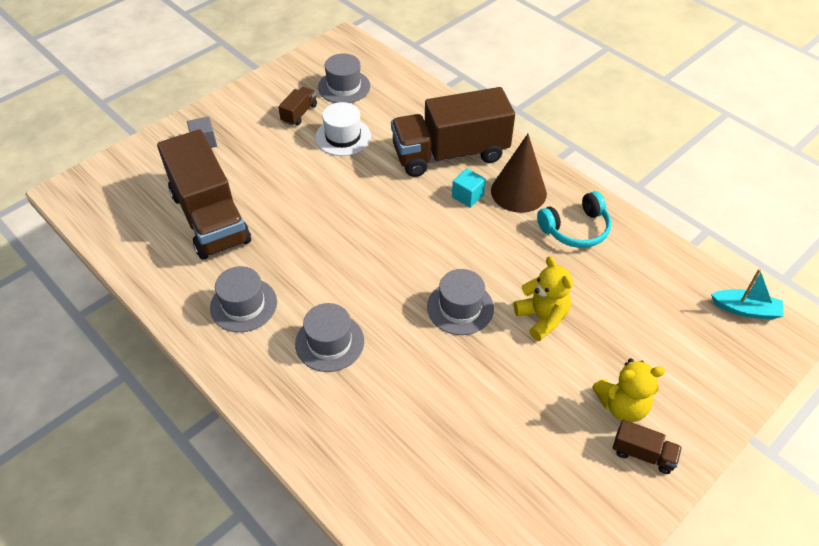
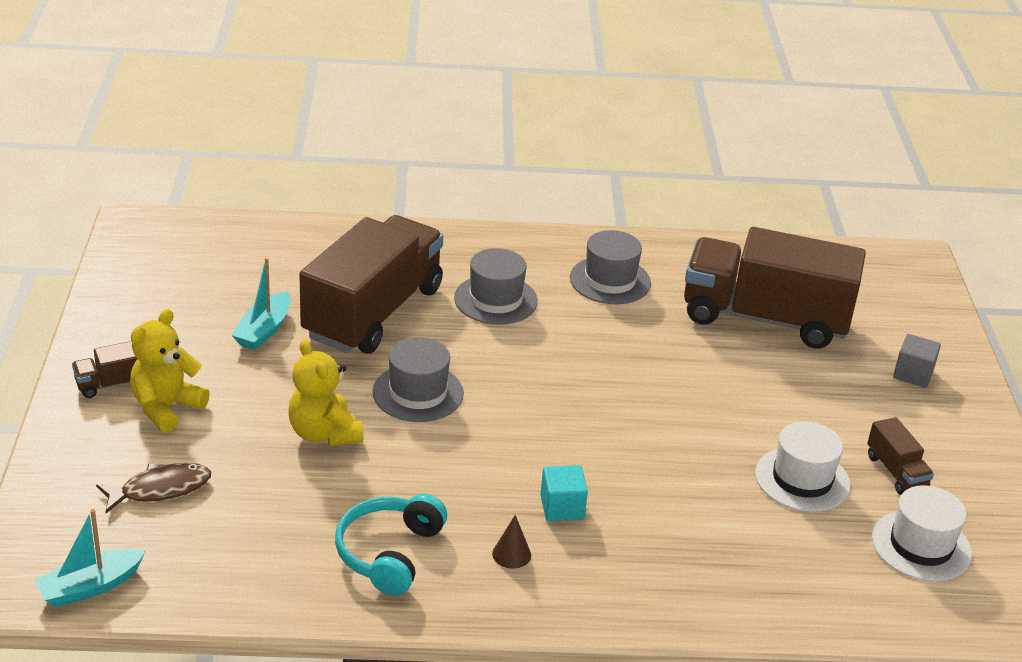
camera: 130 degrees right, 15 degrees down
grey hat [318,53,370,103] -> white hat [872,485,972,581]
brown truck [391,87,515,177] -> brown truck moved to [299,215,443,353]
brown cone [491,134,547,213] -> brown cone [492,515,531,569], size x0.41
yellow teddy bear [514,256,573,341] -> yellow teddy bear turned 45 degrees clockwise [288,339,364,446]
none -> brown fish [96,463,211,513]
none -> turquoise boat [231,258,290,350]

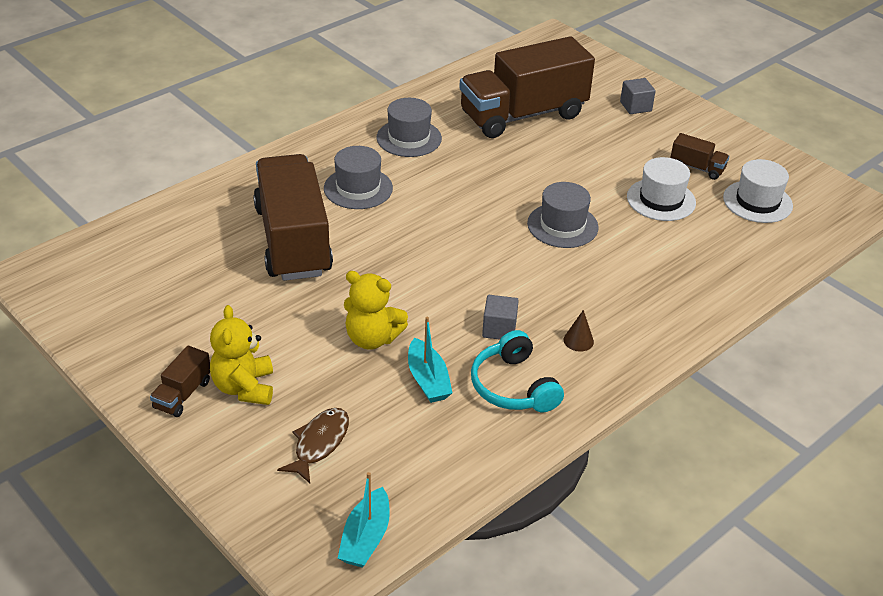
camera: 40 degrees left, 5 degrees up
turquoise boat [231,258,290,350] -> turquoise boat moved to [408,317,453,403]
grey hat [373,337,464,422] -> grey hat moved to [527,182,599,248]
turquoise cube [540,465,588,521] -> none
none -> grey cube [482,295,519,340]

